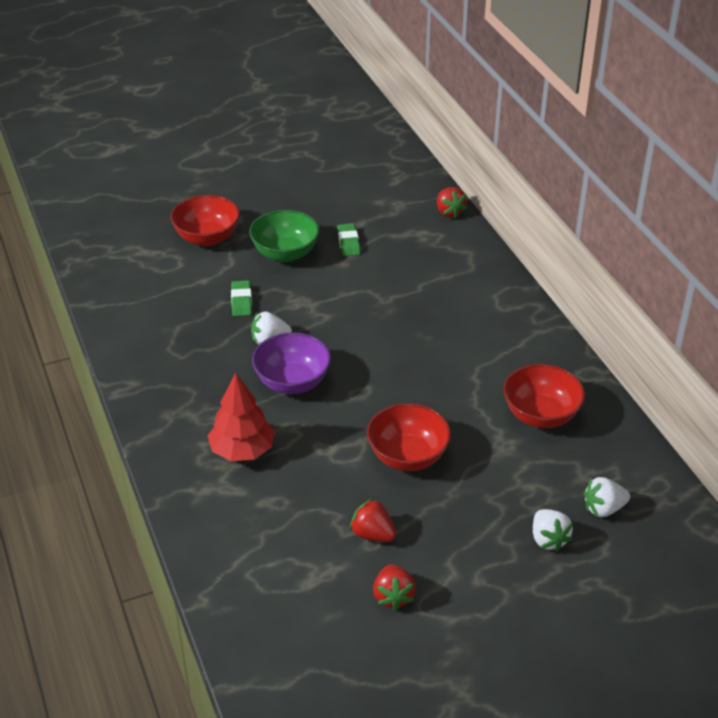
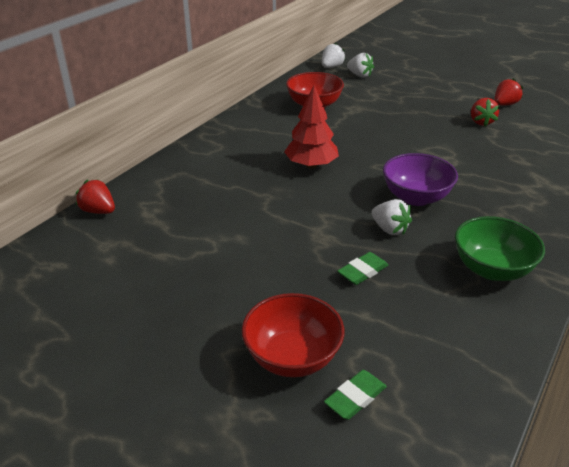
camera: 125 degrees left, 5 degrees down
red tree [207,373,275,461] -> red tree moved to [284,85,339,168]
green bowl [249,210,320,262] -> green bowl moved to [455,216,545,281]
green eraser [337,223,361,256] -> green eraser moved to [324,370,387,420]
red bowl [367,403,451,471] -> none
red strawberry [437,187,467,219] -> red strawberry turned 90 degrees counterclockwise [76,180,115,214]
white strawberry [533,509,573,552] -> white strawberry moved to [322,43,345,68]

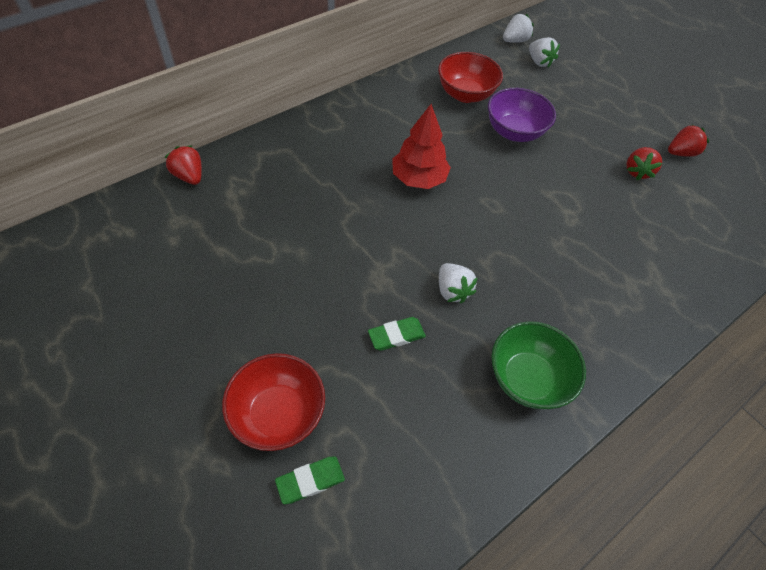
camera: 15 degrees right, 20 degrees up
purple bowl [383,153,458,206] -> purple bowl moved to [488,88,556,142]

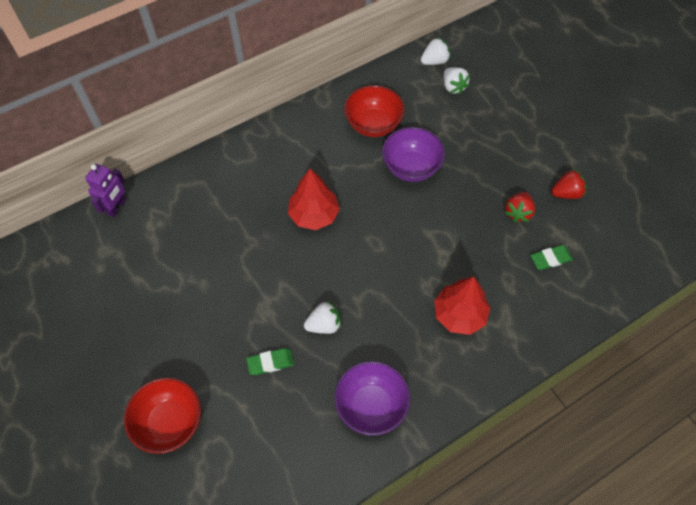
camera: 10 degrees right, 5 degrees up
red strawberry [165,145,202,185] -> purple robot [85,164,126,217]
green eraser [275,456,345,504] -> green eraser moved to [530,245,573,270]
white strawberry [439,263,478,303] -> white strawberry turned 90 degrees counterclockwise [304,301,341,334]
green bowl [491,321,586,409] -> purple bowl [334,361,410,436]
none -> red tree [434,277,490,335]

